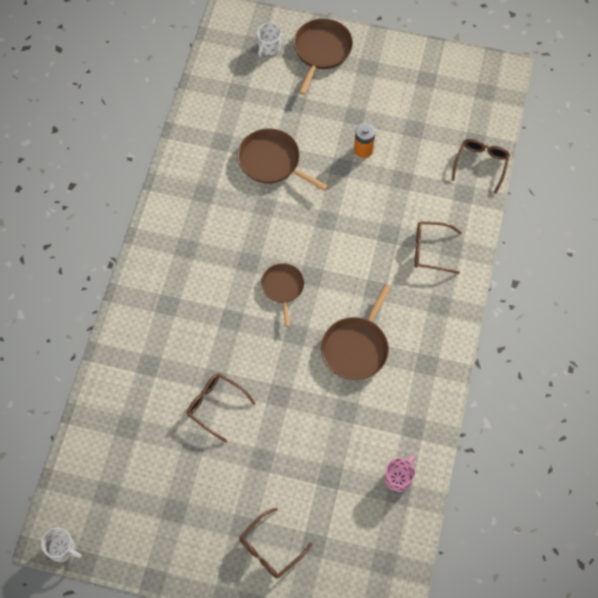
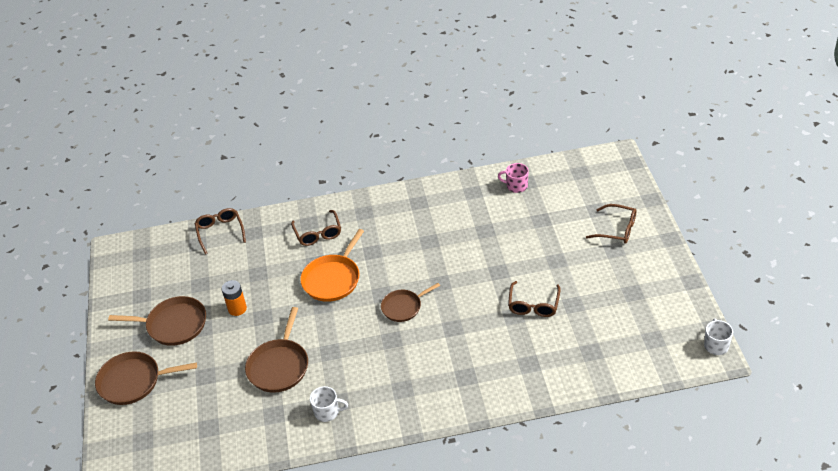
camera: 110 degrees left, 20 degrees down
white mug [257,23,282,57] -> white mug moved to [310,386,348,422]
brown pan [321,284,391,380] -> brown pan moved to [108,296,206,346]
brown glasses [451,139,510,194] -> brown glasses turned 75 degrees clockwise [195,208,246,255]
none -> orange pan [300,229,364,302]

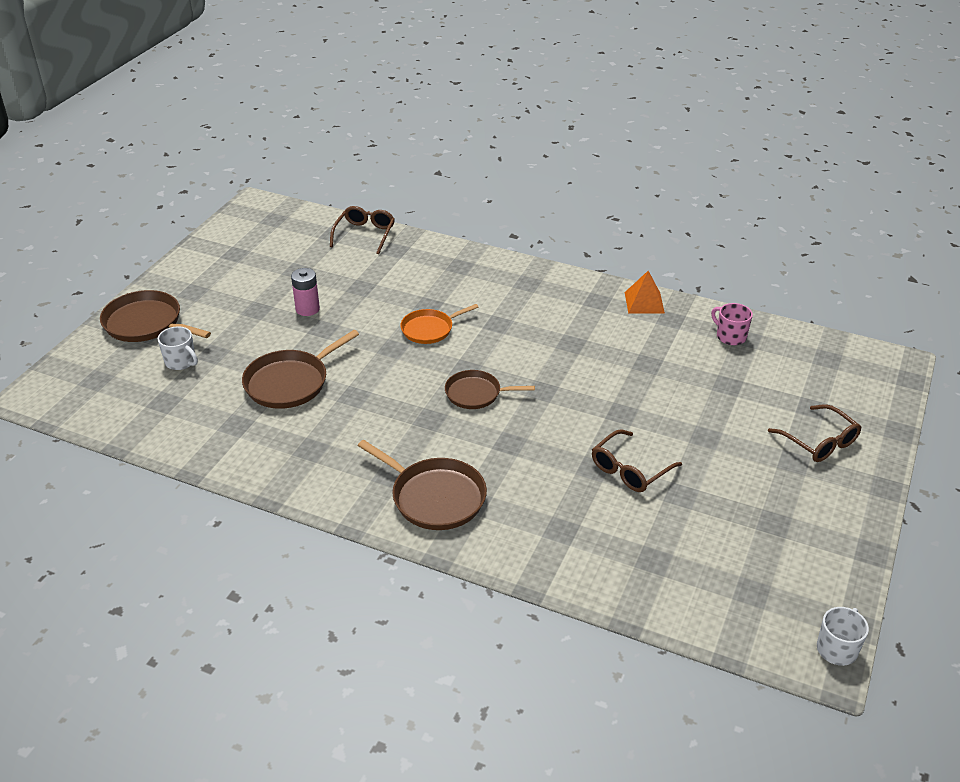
camera: 30 degrees right, 5 degrees down
brown pan [108,296,206,346] -> brown pan moved to [358,440,487,530]
orange battery [222,280,247,316] -> pink battery [291,268,320,316]
brown glasses [291,210,341,246] -> none
orange pan [300,229,364,302] -> orange pan [400,304,479,344], size x0.66
white mug [310,386,348,422] -> white mug moved to [158,326,198,370]
none -> orange pyramid [625,271,665,314]

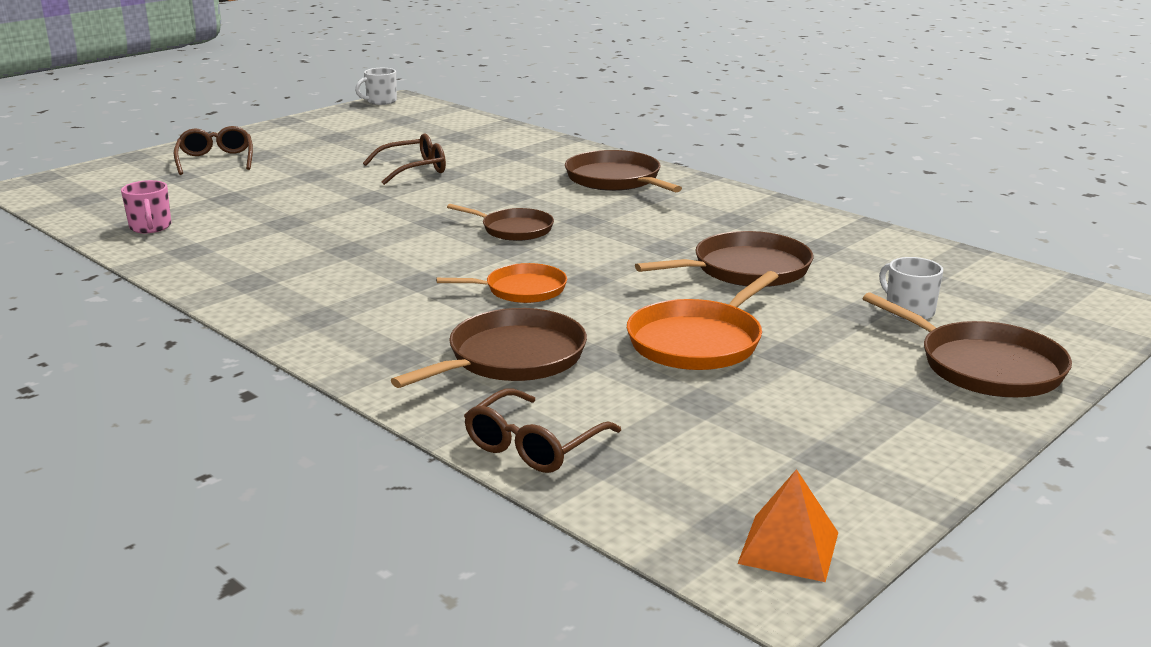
camera: 160 degrees left, 15 degrees down
pink battery [291,268,320,316] -> orange pan [627,271,779,370]
orange pyramid [625,271,665,314] -> orange pyramid moved to [737,469,838,582]
none -> brown pan [391,308,587,388]

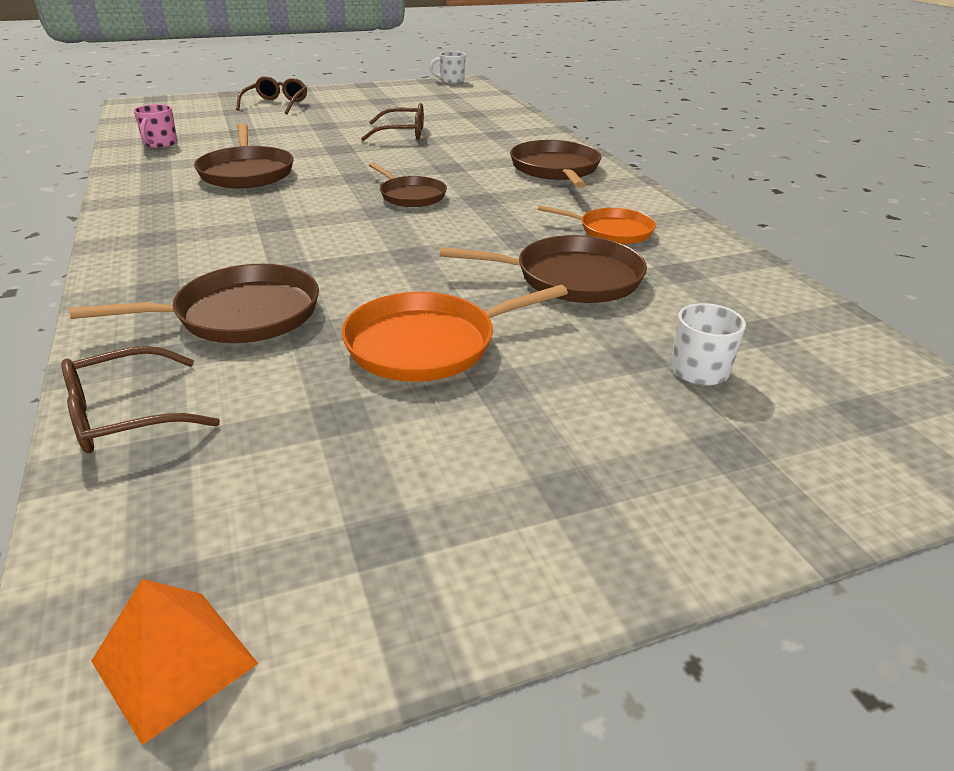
camera: 25 degrees right, 10 degrees up
orange pan [437,263,567,303] -> orange pan moved to [538,205,656,244]
brown pan [863,292,1072,397] -> brown pan moved to [194,123,294,188]

